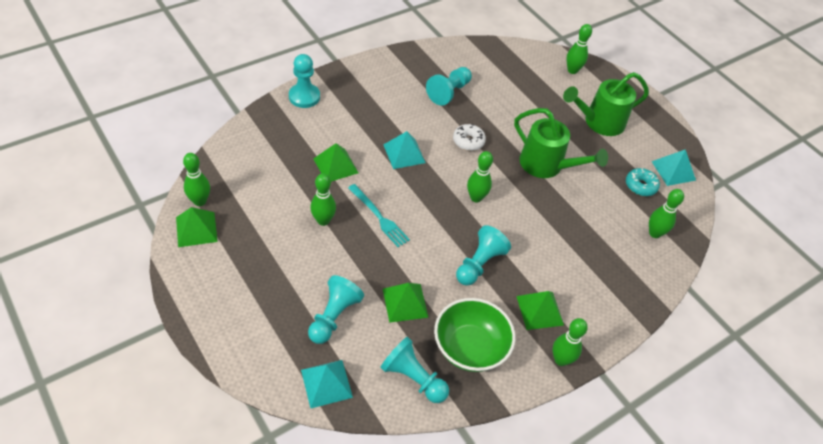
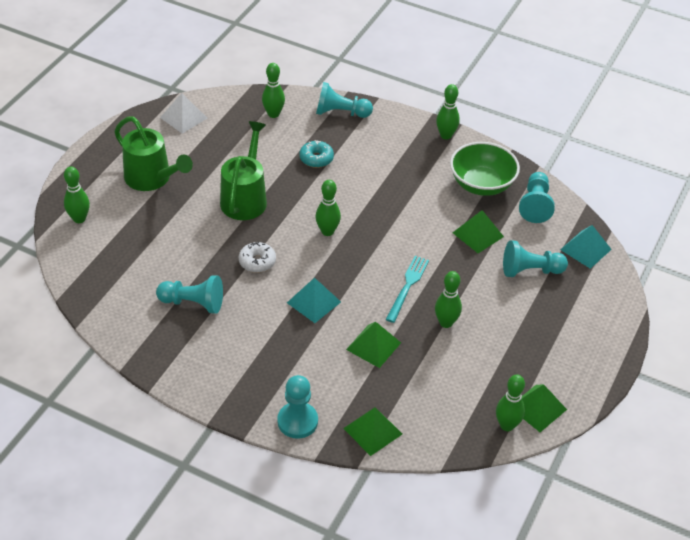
camera: 115 degrees left, 5 degrees down
turquoise pawn [456,225,511,286] -> turquoise pawn moved to [316,82,373,118]
green pyramid [516,291,564,330] -> green pyramid moved to [343,407,402,456]
turquoise donut [626,168,660,196] -> turquoise donut moved to [299,140,334,168]
turquoise pyramid [651,149,696,186] -> white pyramid [160,93,207,134]

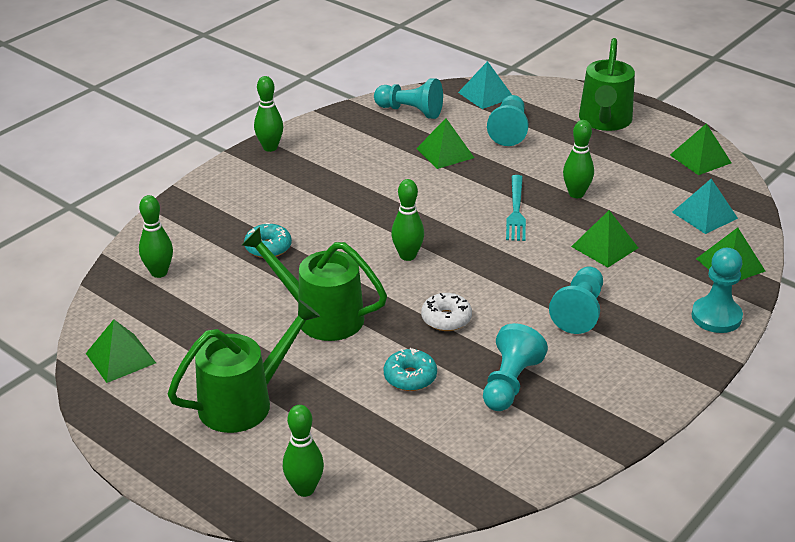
camera: 75 degrees left, 10 degrees down
white pyramid [160,93,207,134] -> green pyramid [86,319,156,383]
turquoise pyramid [287,278,341,323] -> turquoise pyramid moved to [672,179,738,234]
turquoise pawn [316,82,373,118] -> turquoise pawn moved to [549,267,603,334]
turquoise fork [386,256,429,323] -> turquoise fork turned 120 degrees counterclockwise [506,175,526,241]
green bowl [450,142,520,196] -> none
green bowling pin [496,374,525,431] -> none
none -> turquoise donut [384,348,437,391]
none -> green watering can [579,38,635,131]

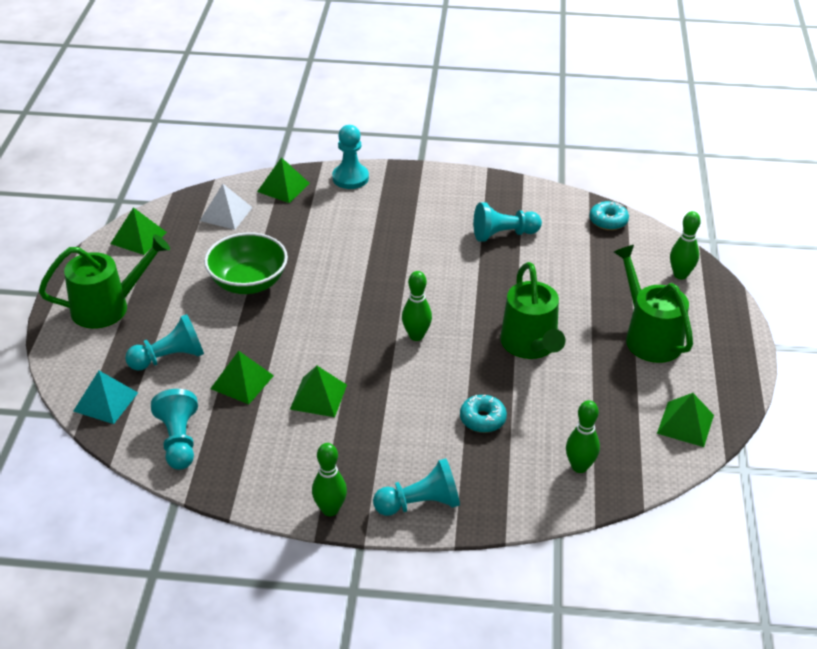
camera: 125 degrees left, 5 degrees up
green watering can [168,299,320,433] -> green watering can turned 45 degrees clockwise [614,245,693,363]
turquoise donut [384,348,437,391] -> turquoise donut moved to [589,201,629,230]
white donut [421,293,472,331] -> none
turquoise fork [506,175,526,241] -> none
turquoise pawn [549,267,603,334] -> turquoise pawn moved to [373,458,460,516]
green bowling pin [563,120,594,198] -> green bowl [204,232,288,294]
green pyramid [571,210,638,268] -> green pyramid moved to [290,366,347,417]
turquoise pyramid [672,179,738,234] -> white pyramid [200,184,253,230]

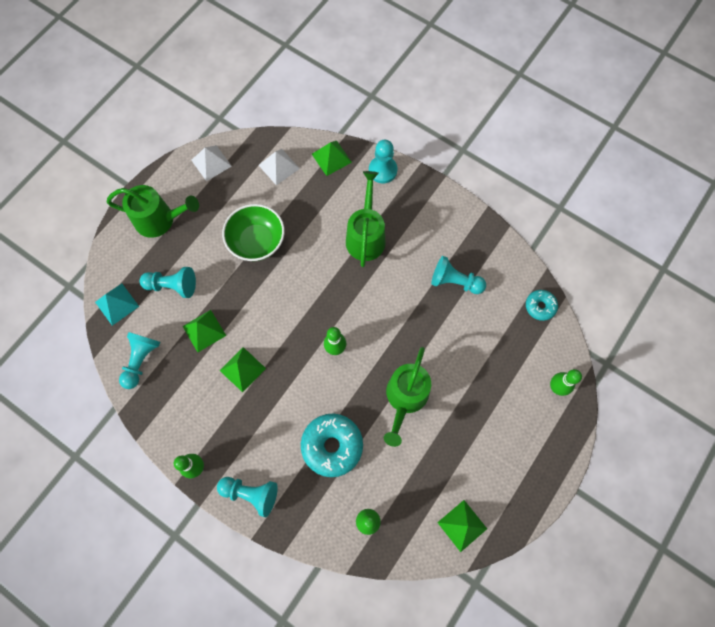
camera: 30 degrees right, 30 degrees up
green pyramid [111,207,167,255] -> white pyramid [191,145,232,182]
turquoise donut [460,395,507,433] -> turquoise donut [301,414,363,477], size x1.82
green watering can [614,245,693,363] -> green watering can moved to [346,171,386,267]

